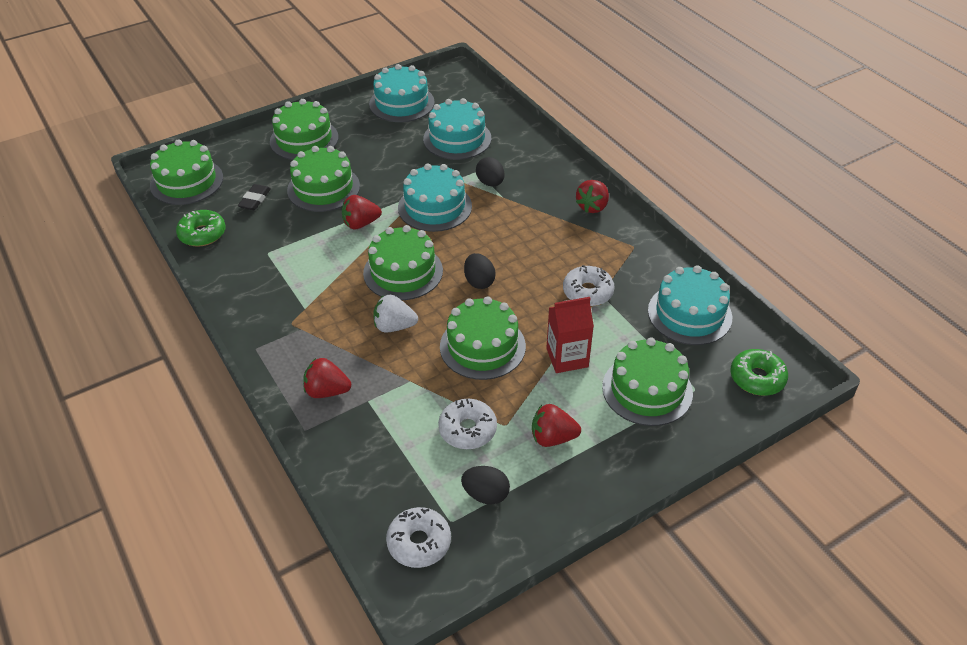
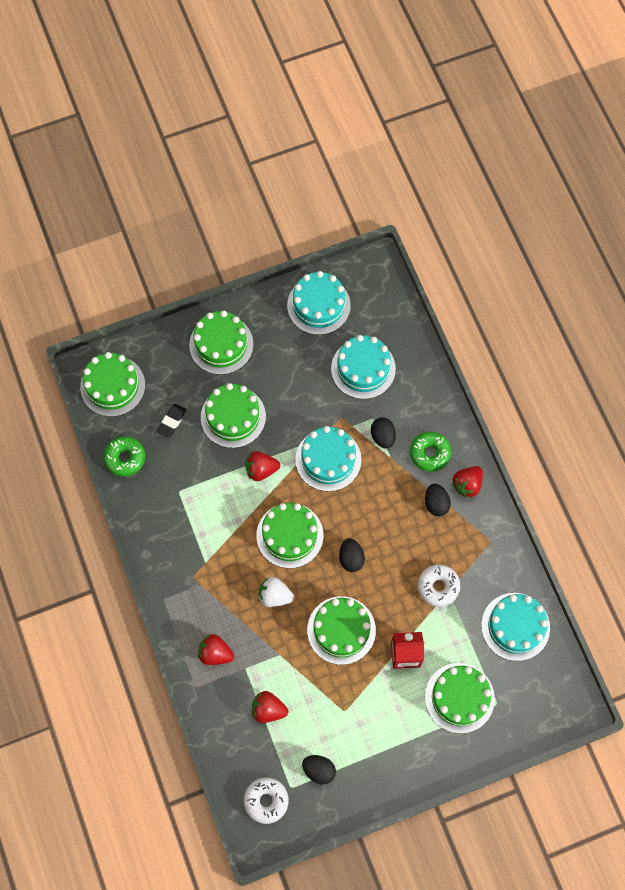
camera: 10 degrees right, 25 degrees up
white donut [438,399,497,449] -> none
red strawberry [532,404,581,447] -> red strawberry moved to [252,691,288,723]
green donut [730,349,788,396] -> green donut moved to [410,432,451,472]
none -> black egg [425,484,451,516]

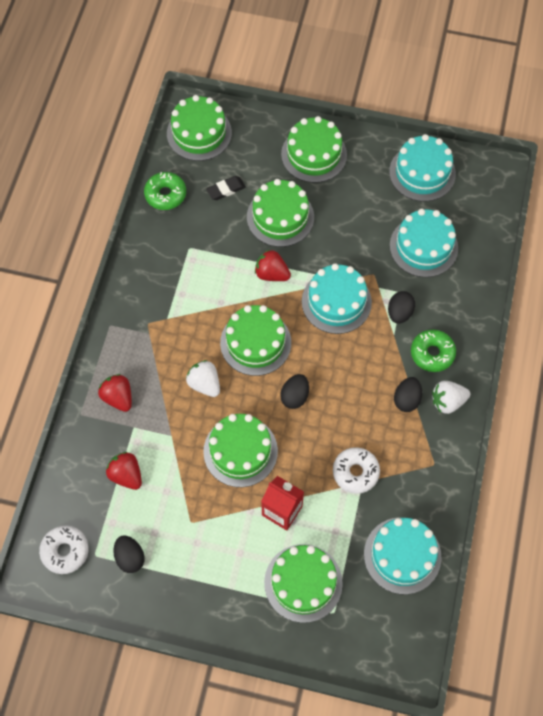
camera: 35 degrees right, 5 degrees down
red strawberry [452,466,483,498] -> white strawberry [432,381,470,414]

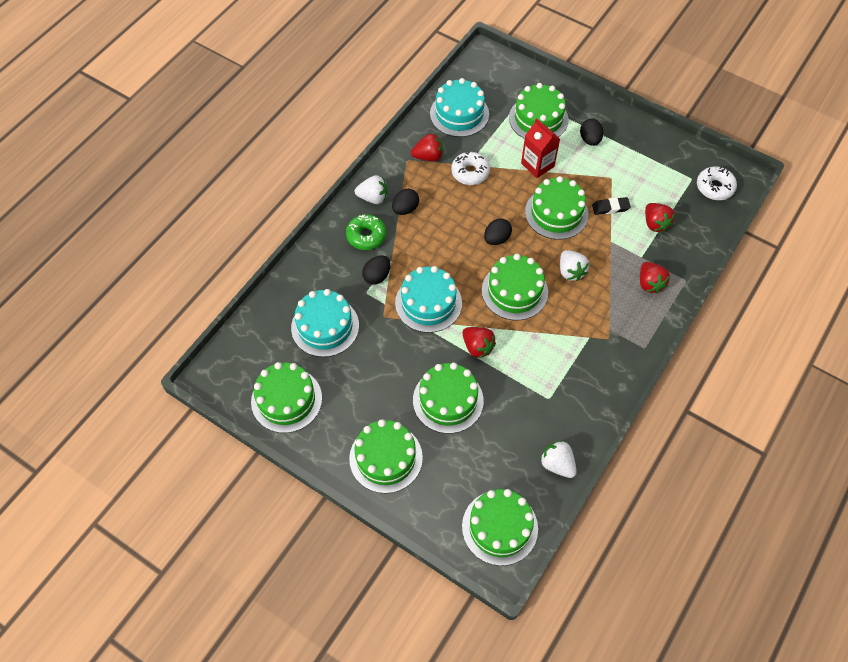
camera: 160 degrees left, 5 degrees down
black egg [113,535,145,573] -> black egg moved to [580,119,603,146]
green donut [144,172,186,210] -> white strawberry [540,440,577,478]
black eraser [206,176,246,200] -> black eraser moved to [592,197,631,215]
turquoise cake [389,134,456,202] -> green cake [251,362,322,433]
none -> red strawberry [411,134,443,161]

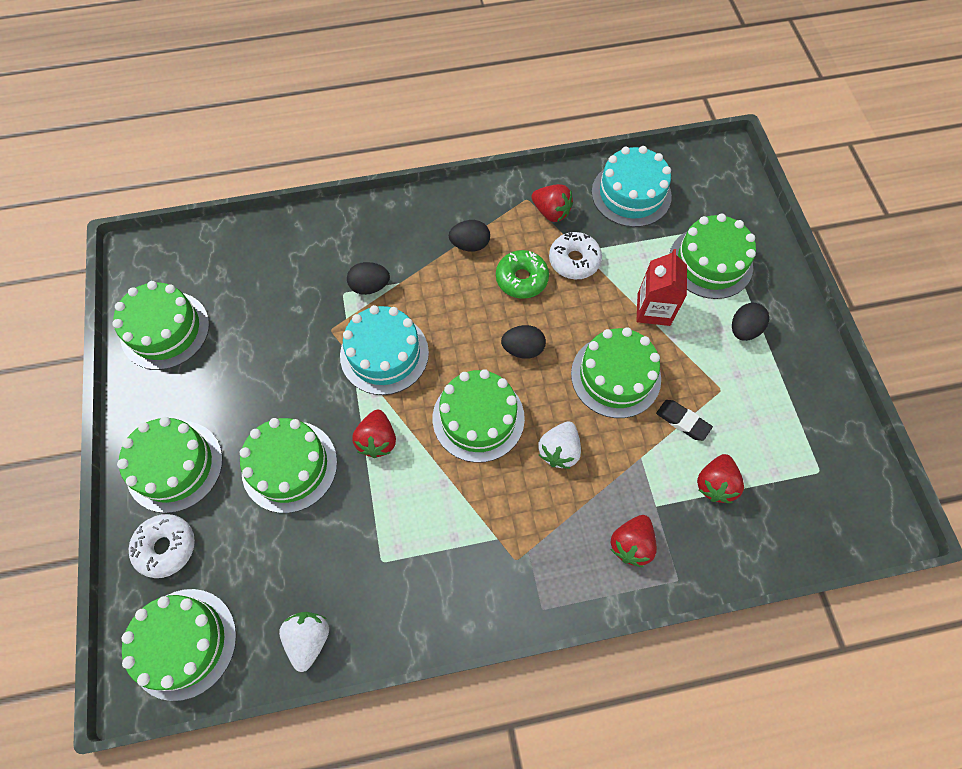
camera: 45 degrees right, 5 degrees up
turquoise cake [291,289,359,357] -> none
green donut [346,214,386,250] -> green donut moved to [496,250,549,299]
white strawberry [355,175,387,204] -> none
white donut [697,166,737,200] -> white donut moved to [129,514,195,578]

